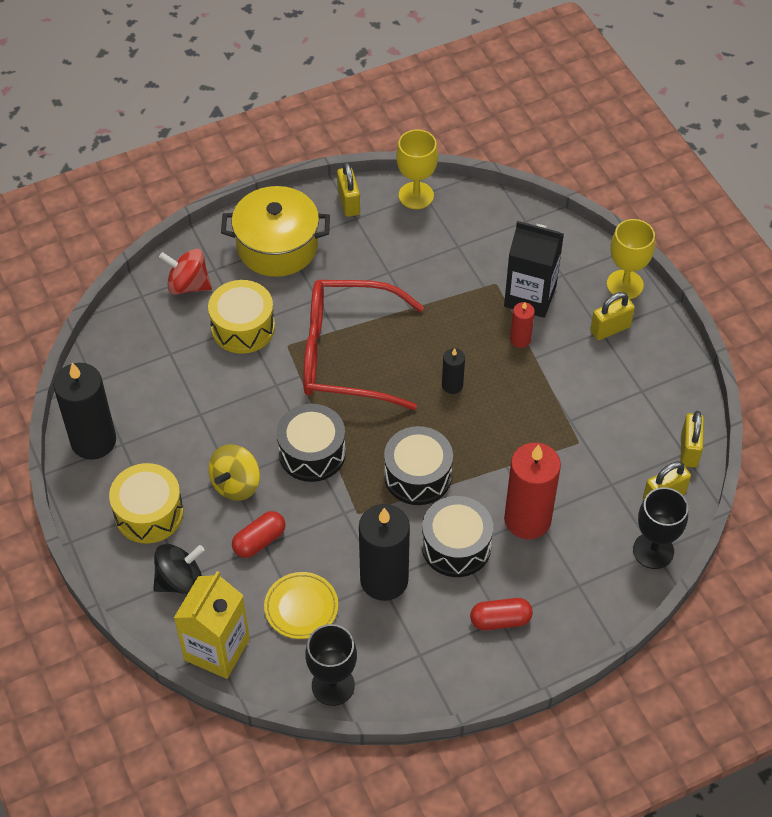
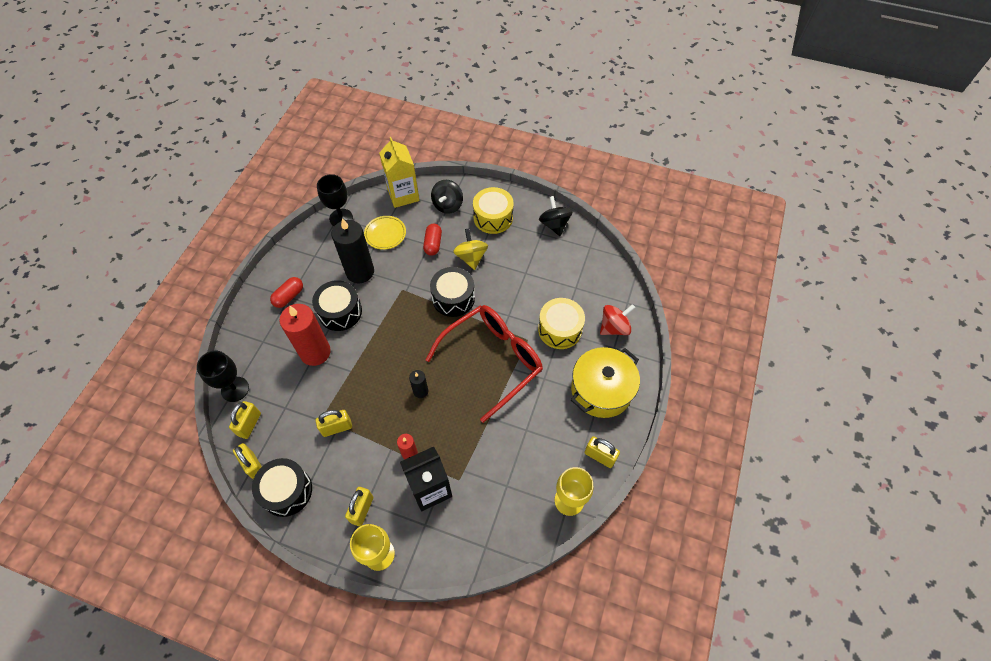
camera: 135 degrees right, 5 degrees up
black candle [53,363,116,460] -> black spinning top [539,196,573,236]
black drum [384,426,453,505] -> black drum moved to [252,458,312,517]
none -> yellow padlock [316,410,352,437]

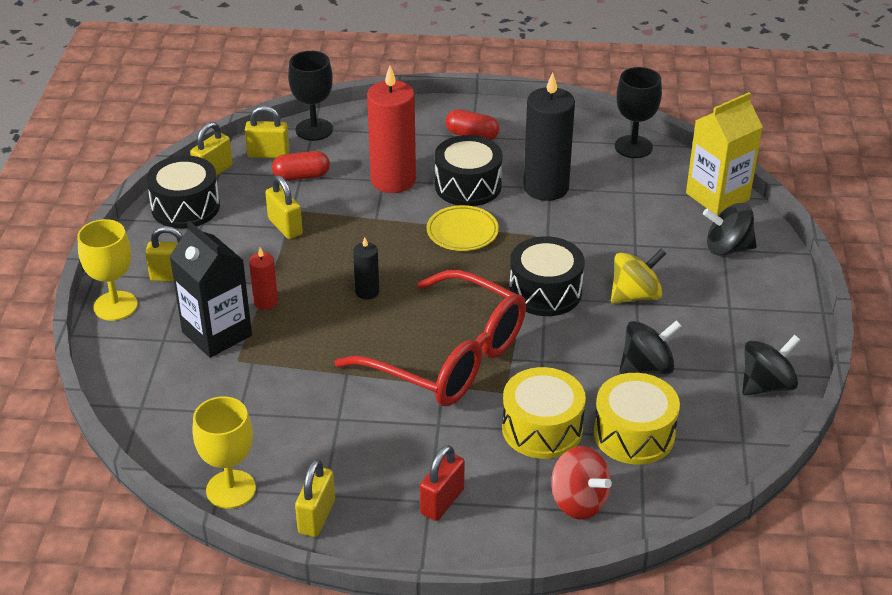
camera: 75 degrees right, 20 degrees down
yellow plate [364,216,406,250] -> yellow plate moved to [427,205,499,251]
red capsule [423,224,442,256] -> red capsule moved to [272,151,330,181]
yellow drum [473,187,514,234] -> yellow drum moved to [594,373,680,465]
yellow pot [571,347,640,418] -> red padlock [420,445,465,521]
none -> black spinning top [620,320,682,374]

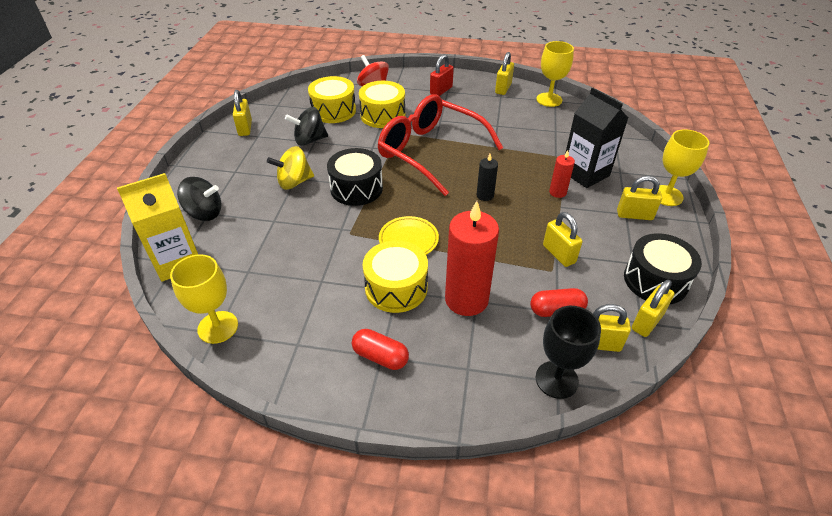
camera: 175 degrees left, 5 degrees up
black drum [435,135,503,206] -> yellow drum [363,240,428,313]
black candle [523,72,575,201] -> none
black goblet [615,67,662,158] -> yellow goblet [170,254,238,344]
black spinning top [742,335,801,396] -> yellow padlock [233,90,252,136]

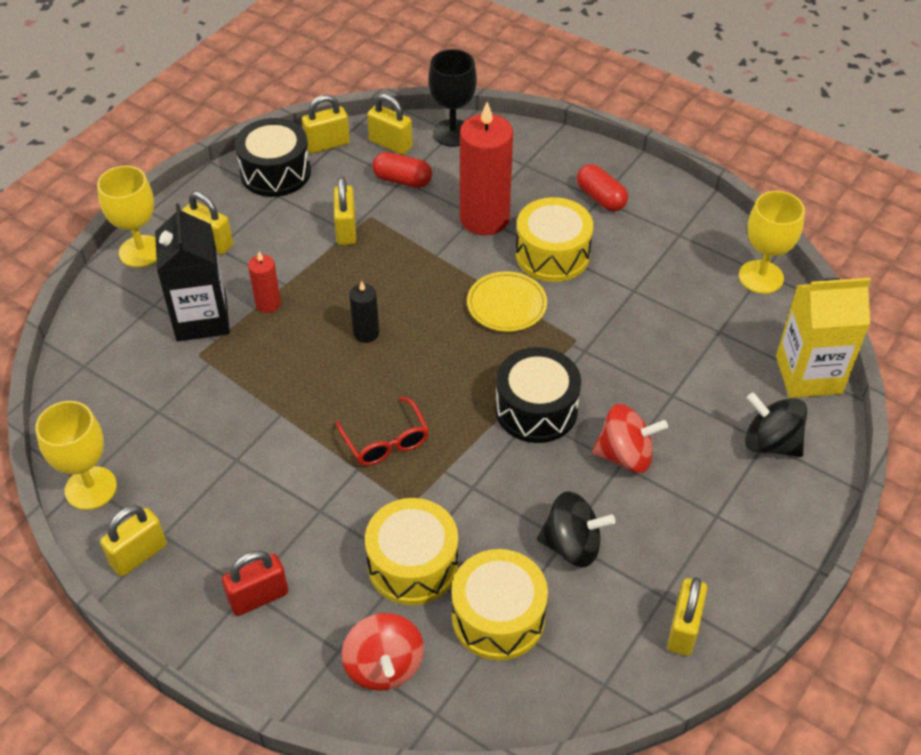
camera: 155 degrees left, 5 degrees up
yellow spinning top [267,146,314,190] -> red spinning top [592,404,668,473]
red glasses [378,94,503,196] -> red glasses [336,397,429,466], size x0.45

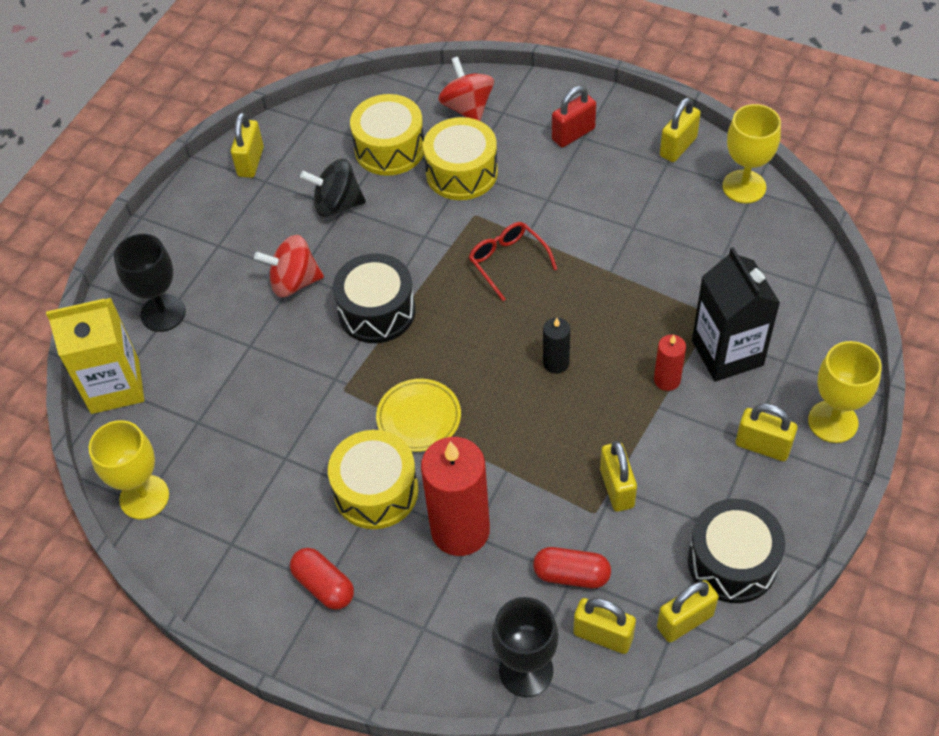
camera: 175 degrees right, 5 degrees up
black spinning top [745,392,807,457] -> black goblet [114,234,186,332]

